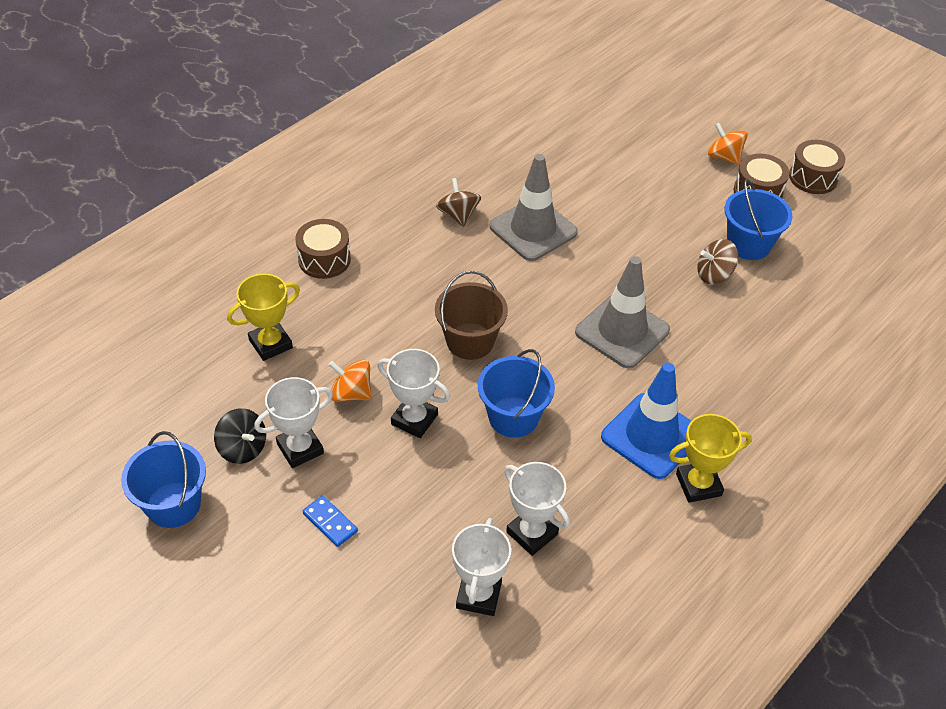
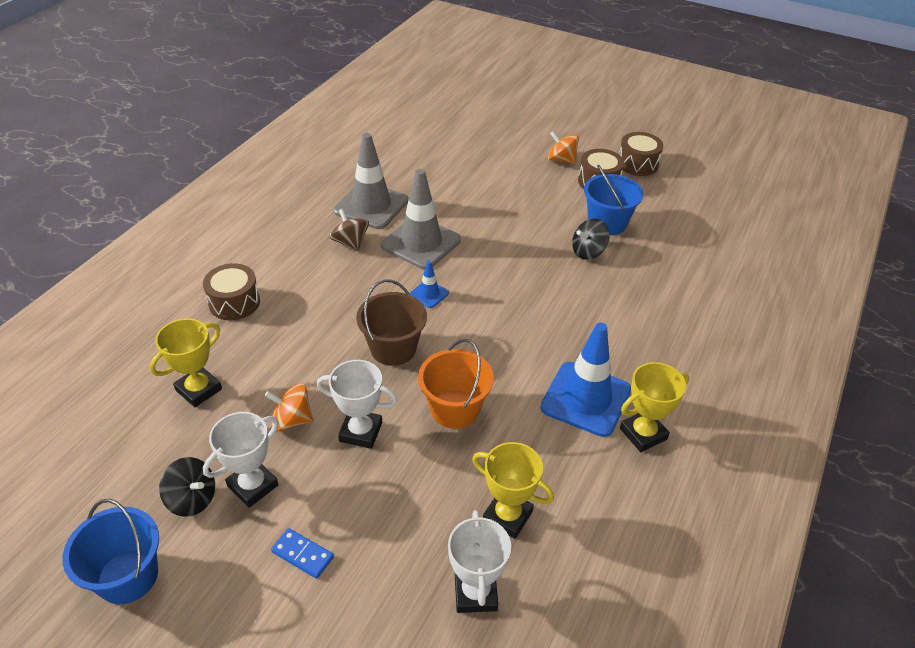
camera: 15 degrees left, 5 degrees down
blue bucket [478,349,555,438] -> orange bucket [418,339,494,429]
white trophy [504,462,570,556] -> yellow trophy [472,442,554,539]
grey traffic cone [575,256,670,369] -> grey traffic cone moved to [334,133,408,229]
brown spinning top [697,239,738,284] -> black spinning top [572,219,610,260]
none -> blue traffic cone [409,261,449,308]

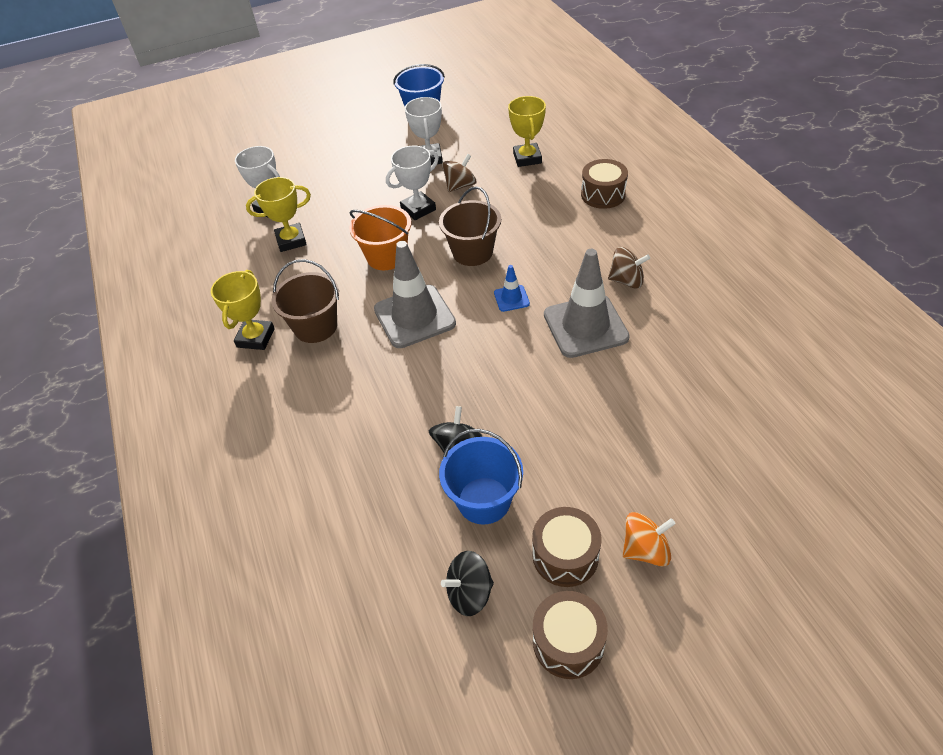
camera: 135 degrees right, 5 degrees up
black spinning top [159,457,215,517] -> black spinning top moved to [441,551,494,616]
orange spinning top [265,384,313,431] -> brown spinning top [442,154,477,192]
blue domino [271,528,334,579] -> none
grey traffic cone [334,133,408,229] -> grey traffic cone moved to [374,241,456,348]
blue traffic cone [540,322,631,437] -> brown bucket [272,259,339,343]

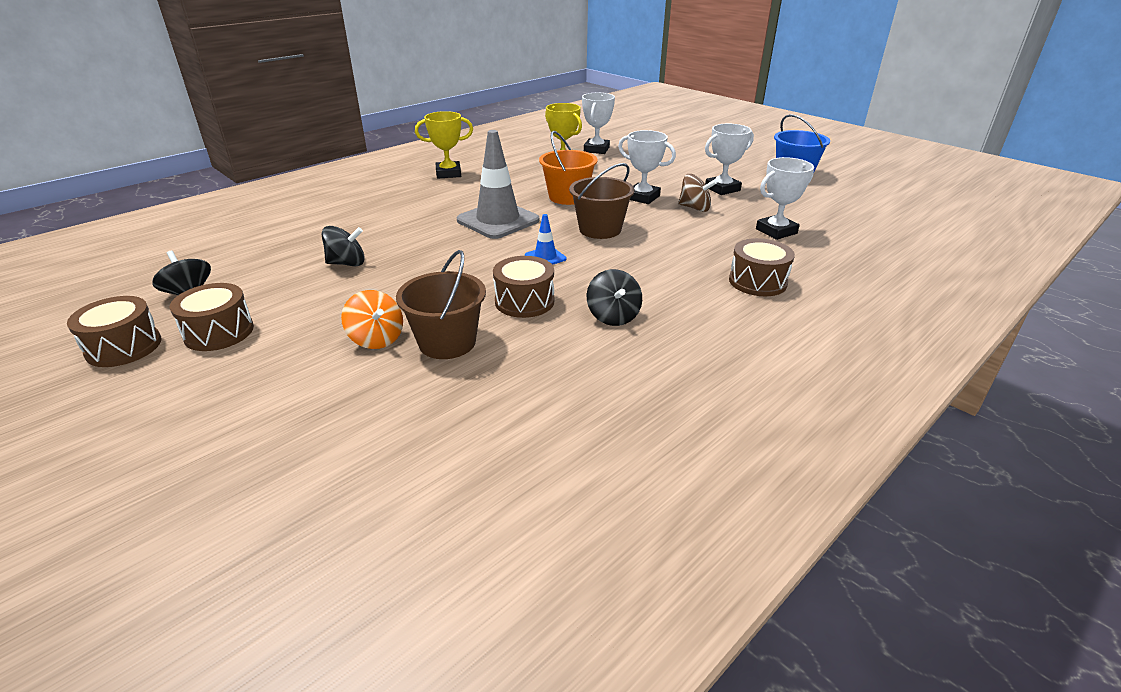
camera: 65 degrees right, 15 degrees down
brown bucket [272,259,339,343] -> brown bucket moved to [396,250,486,359]
blue bucket [439,429,523,525] -> none
yellow trophy [508,96,546,167] -> white trophy [756,157,814,240]
grey traffic cone [544,249,630,358] -> brown drum [493,256,554,318]
brown spinning top [608,247,650,289] -> black spinning top [587,269,642,326]
orange spinning top [623,512,676,566] -> orange spinning top moved to [341,290,403,349]

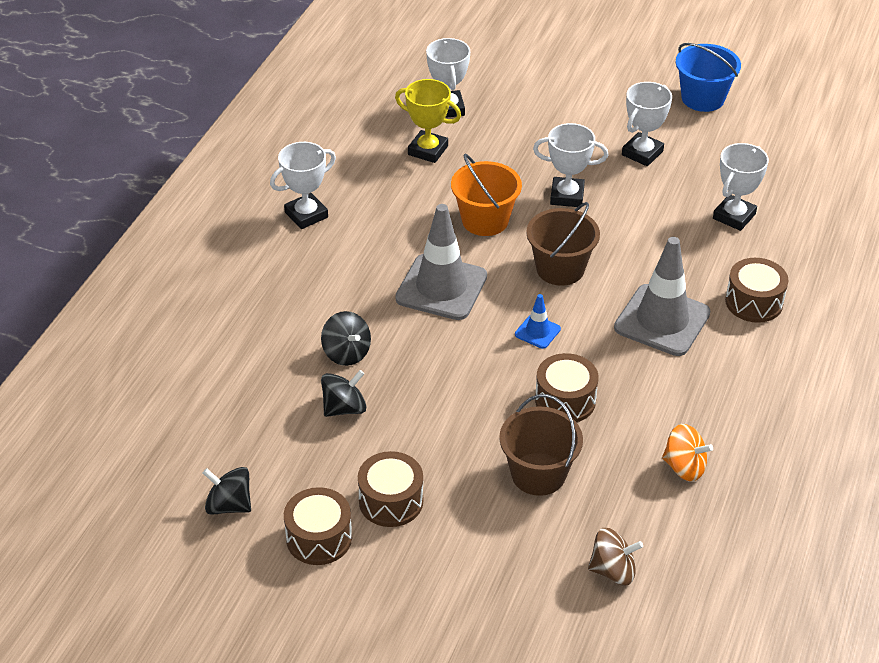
camera: 25 degrees left, 10 degrees up
brown drum [67,296,161,367] -> brown drum moved to [358,451,423,527]
orange spinning top [341,290,403,349] -> orange spinning top moved to [662,424,713,481]
yellow trophy [415,111,473,179] -> white trophy [270,142,336,229]
black spinning top [587,269,642,326] -> black spinning top moved to [321,311,371,366]
brown spinning top [678,174,717,212] -> brown spinning top moved to [588,528,643,585]
none -> grey traffic cone [614,237,710,356]

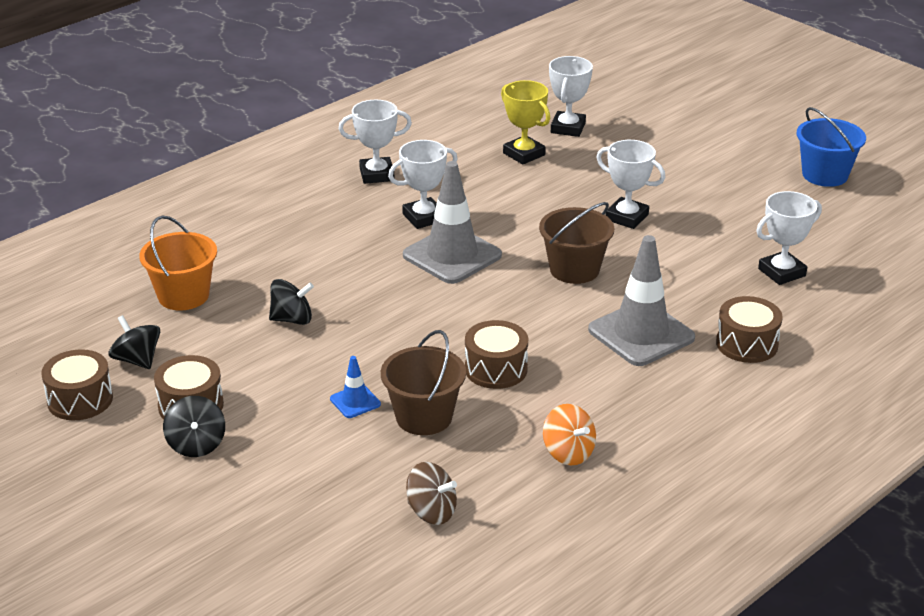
camera: 25 degrees right, 10 degrees down
black spinning top [321,311,371,366] -> black spinning top moved to [163,396,225,457]
brown drum [358,451,423,527] -> brown drum moved to [41,349,113,420]
orange bucket [451,154,522,236] -> orange bucket moved to [139,215,217,310]
blue traffic cone [515,294,561,349] -> blue traffic cone moved to [330,356,381,418]
white trophy [622,82,672,166] -> white trophy moved to [388,140,458,229]

